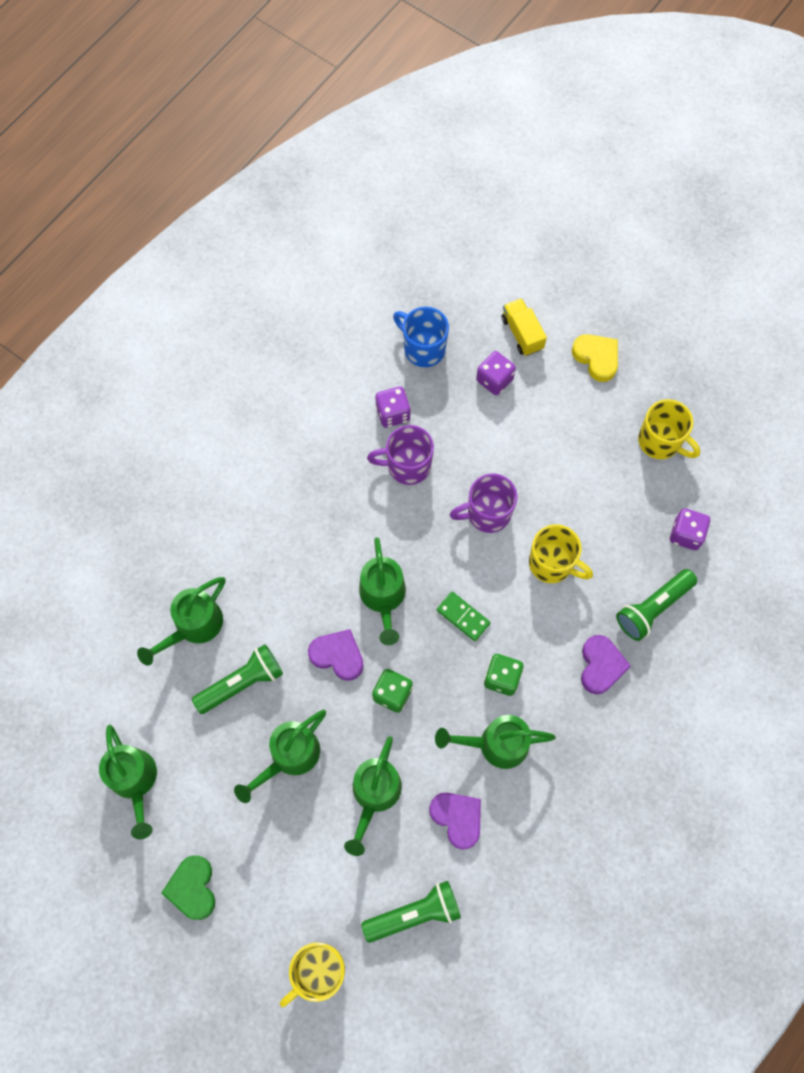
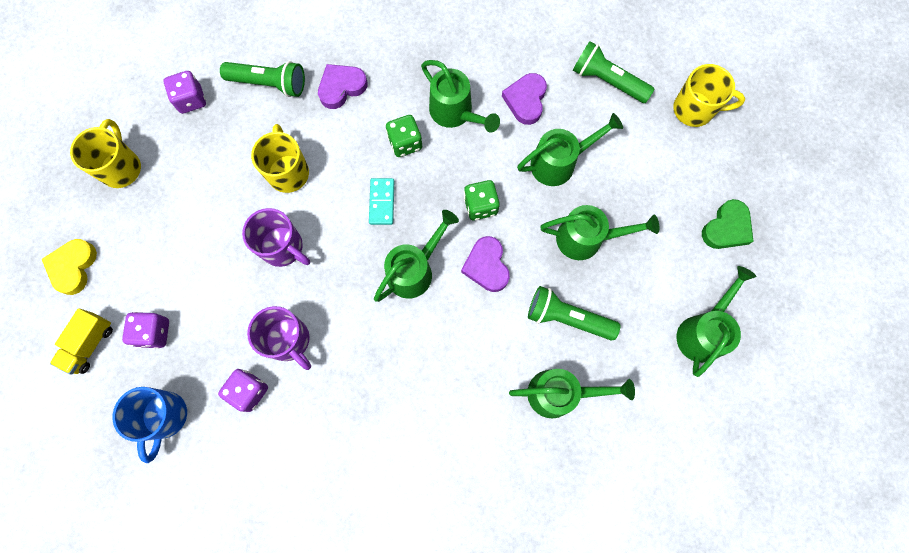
camera: 130 degrees left, 5 degrees up
green domino [437,592,491,641] -> turquoise domino [369,178,394,225]

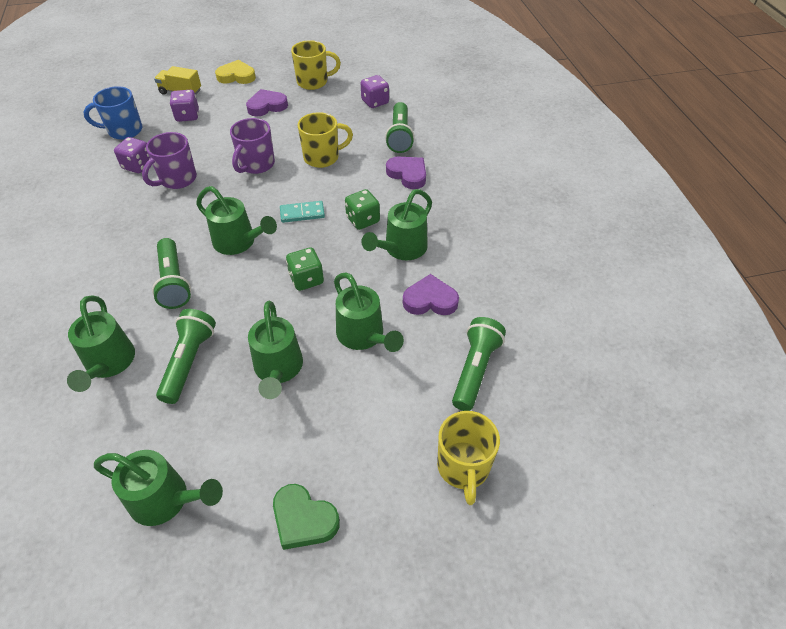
camera: 80 degrees right, 25 degrees down
purple heart [461,236,510,292] -> purple heart moved to [246,89,288,116]
none -> green flashlight [152,238,191,309]

